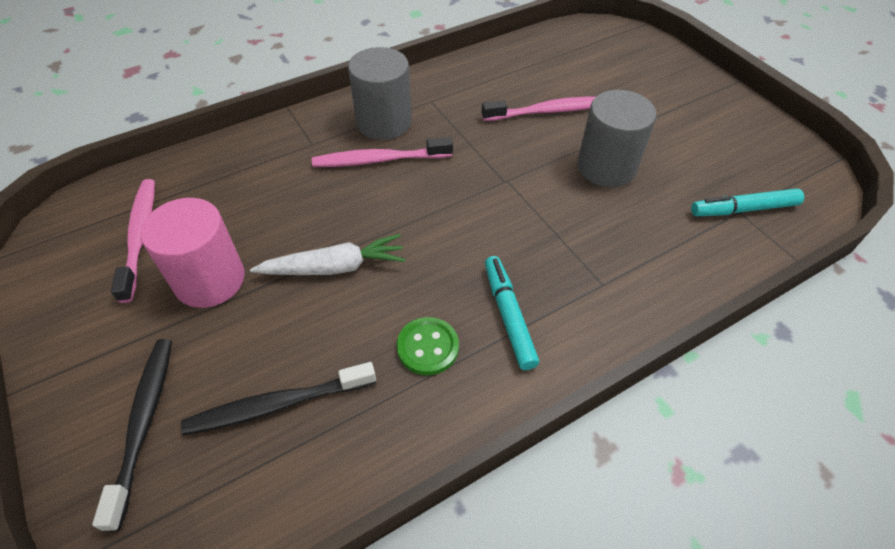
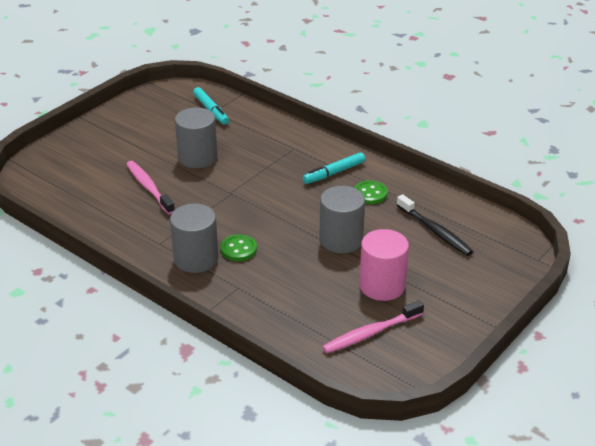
camera: 110 degrees left, 15 degrees down
black toothbrush [92,339,172,532] -> none
white carrot [250,234,406,275] -> grey cylinder [319,186,365,253]
pink toothbrush [312,137,453,167] -> green button [221,234,257,261]

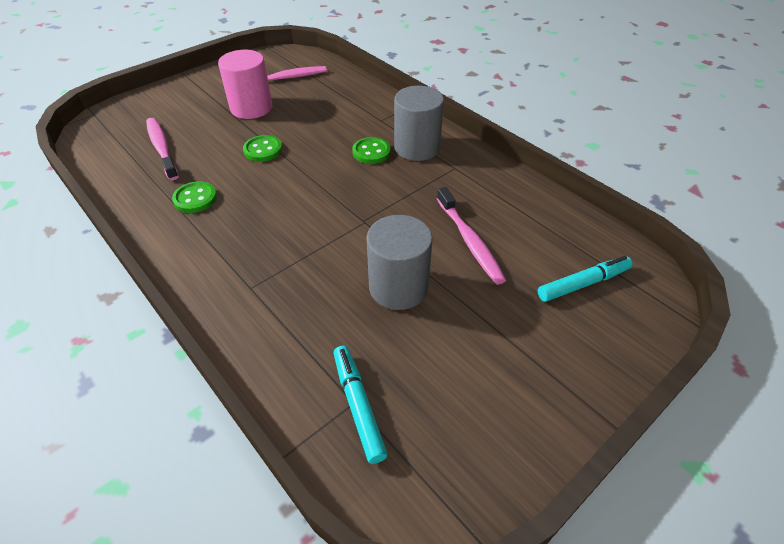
camera: 170 degrees left, 10 degrees up
turquoise marker [303,152,365,184] -> turquoise marker moved to [538,256,633,302]
grey cylinder [319,186,365,253] -> green button [243,135,282,162]
black toothbrush [397,194,473,256] -> pink toothbrush [146,118,179,180]

